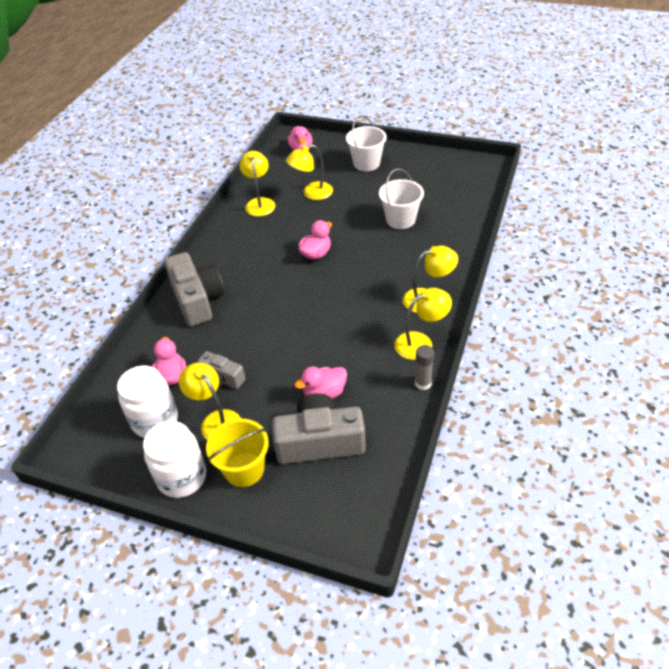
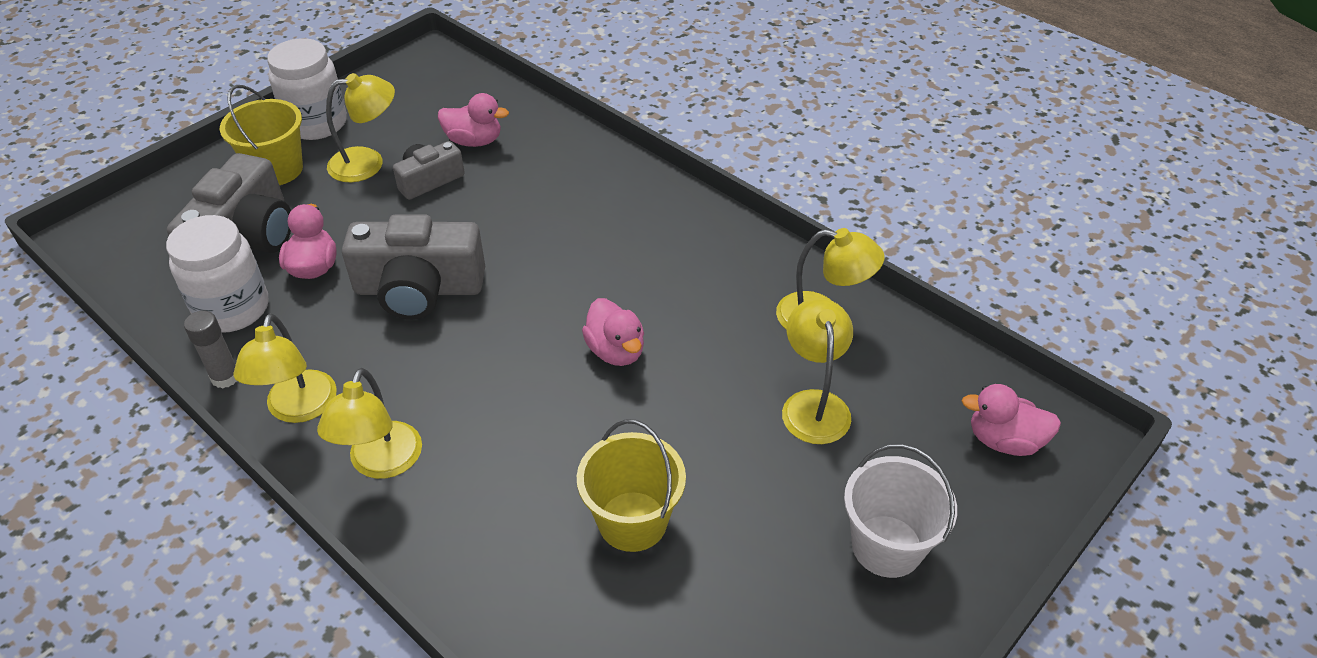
camera: 110 degrees right, 0 degrees up
white jar [117,365,178,438] -> white jar moved to [166,215,268,333]
grey camera [164,252,224,326] -> grey camera moved to [342,214,485,320]
white bucket [379,169,424,229] -> yellow bucket [577,419,686,552]

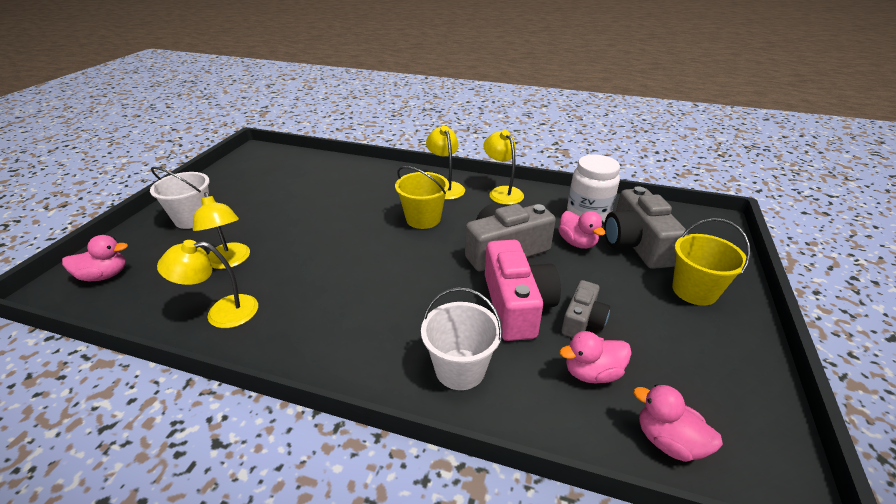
camera: 155 degrees right, 10 degrees down
grey glue stick [184,310,237,388] -> none
white jar [267,38,347,140] -> none
yellow lamp [326,73,395,182] -> none
yellow bucket [577,419,686,552] -> yellow bucket moved to [395,166,449,229]
pink duck [582,298,644,366] -> pink duck moved to [633,384,723,462]
none -> white bucket [421,287,503,390]
none -> pink camera [485,240,561,341]

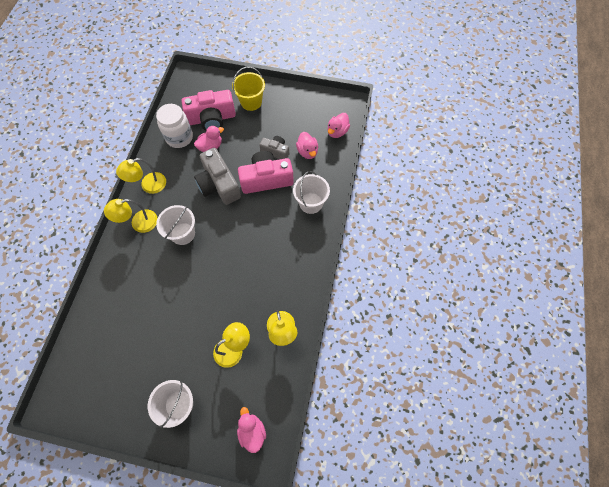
camera: 95 degrees left, 30 degrees up
yellow bucket [395,166,449,229] -> white bucket [156,205,195,245]
grey camera [604,186,688,269] -> pink camera [182,90,236,131]

